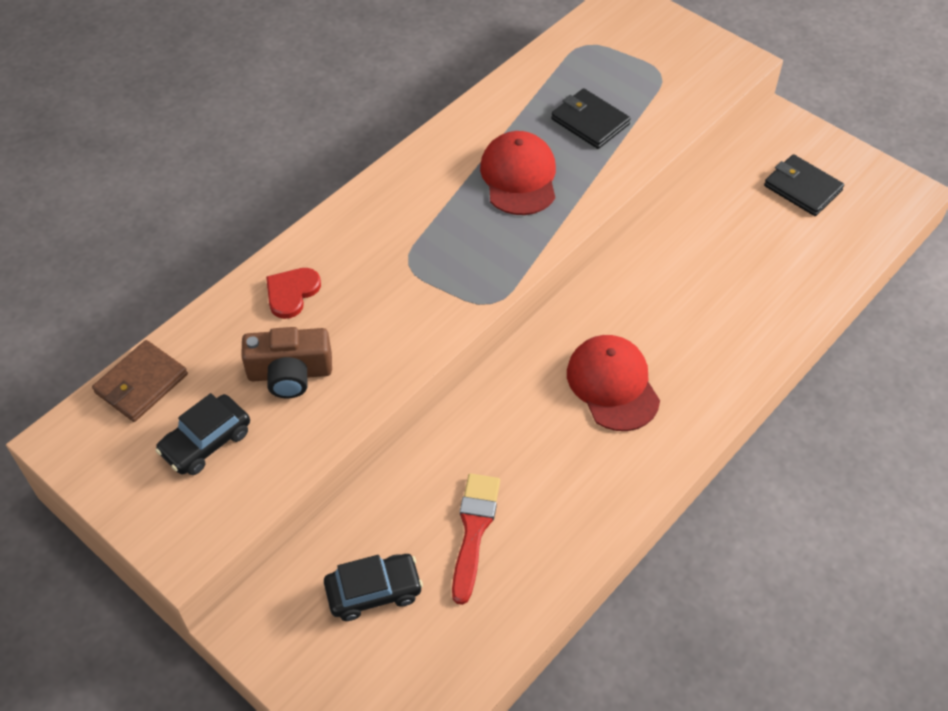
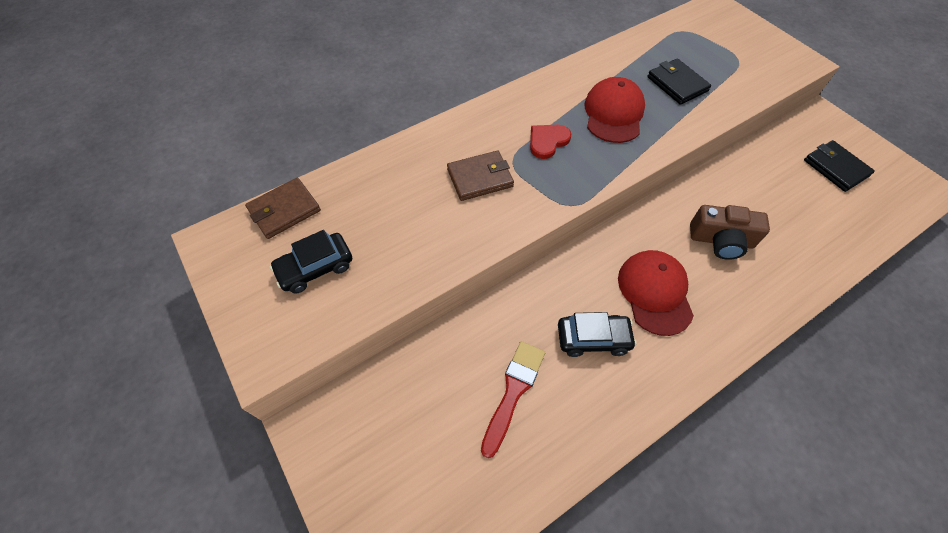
camera: 15 degrees right, 5 degrees up
brown camera [241,327,332,398] -> brown camera moved to [690,205,770,260]
red heart [266,268,321,319] -> red heart moved to [530,125,571,159]
black car [324,554,423,621] -> black car moved to [558,312,637,357]
none -> brown wallet [447,151,514,201]

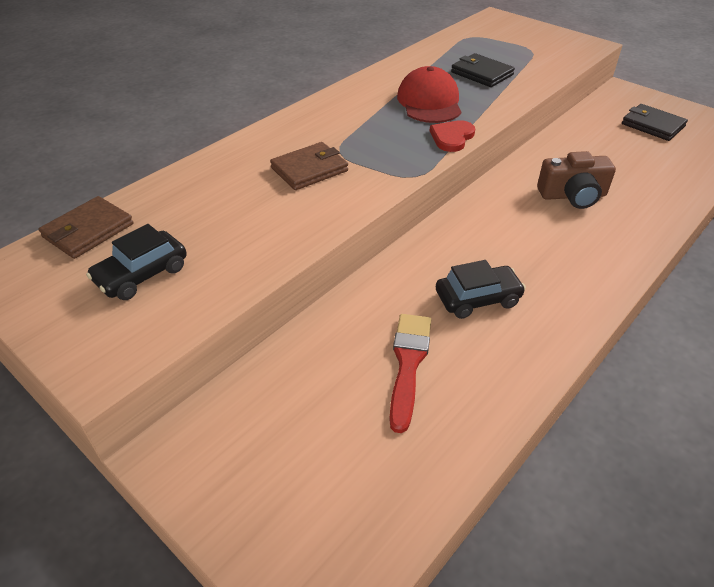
camera: 15 degrees left, 15 degrees down
red heart [530,125,571,159] -> red heart moved to [430,120,475,152]
red cap [618,250,694,336] -> none

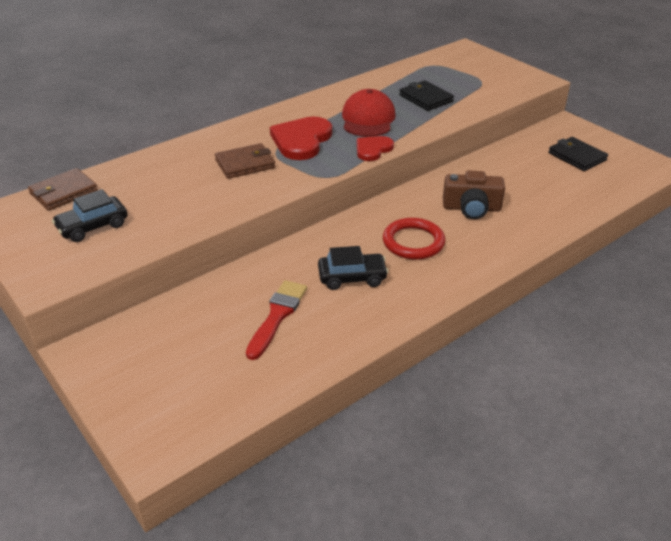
camera: 10 degrees right, 5 degrees down
none -> red heart [270,117,332,160]
none -> red ring [383,218,445,260]

